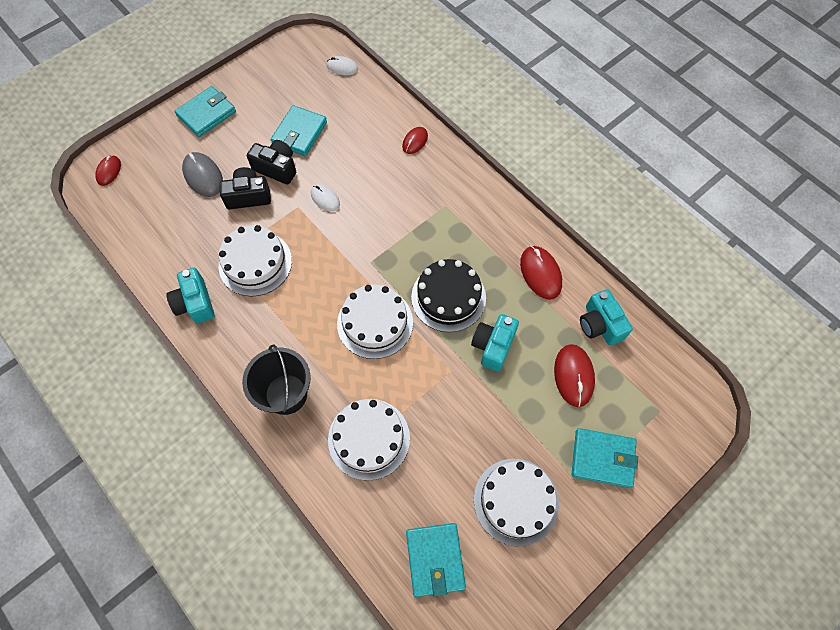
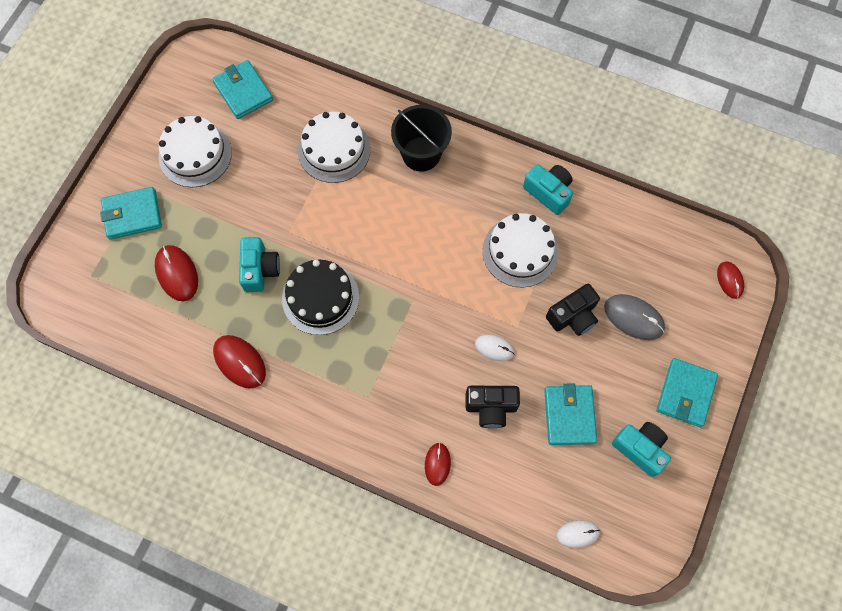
camera: 155 degrees right, 5 degrees up
black camera [247,140,296,185] -> black camera moved to [465,386,520,428]
white cake [337,285,413,359] -> none
turquoise camera [580,289,633,346] -> turquoise camera moved to [612,422,671,477]

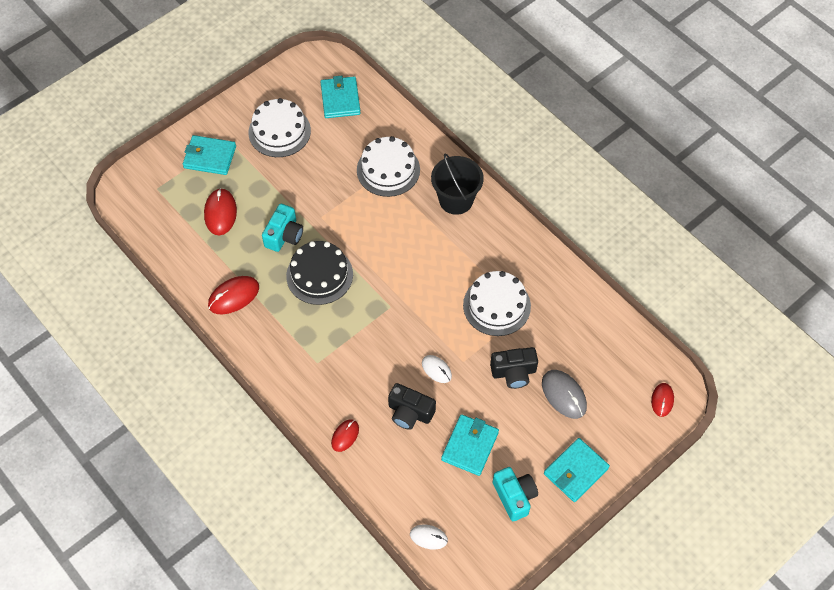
camera: 25 degrees right, 10 degrees down
red mouse [213,335,266,388] -> red mouse turned 75 degrees clockwise [208,276,259,314]
turquoise camera [523,164,573,215] -> none

